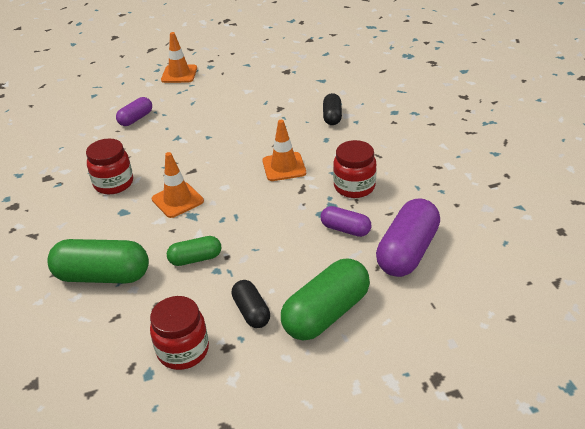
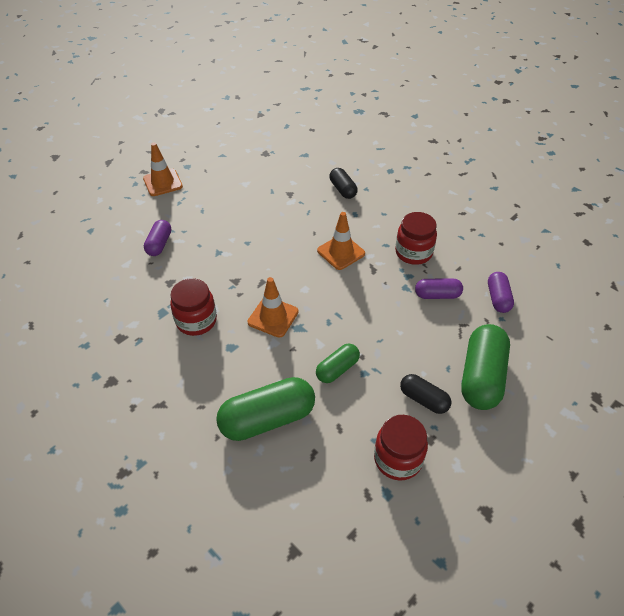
camera: 30 degrees left, 10 degrees up
purple capsule [376,198,440,277] -> purple capsule [488,272,514,313], size x0.56

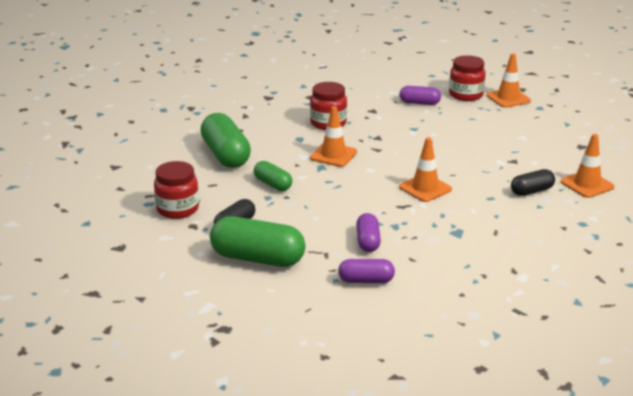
camera: 90 degrees right, 20 degrees down
red jar [395,212,437,265] -> red jar moved to [449,55,486,101]
none -> orange traffic cone [561,134,614,198]

